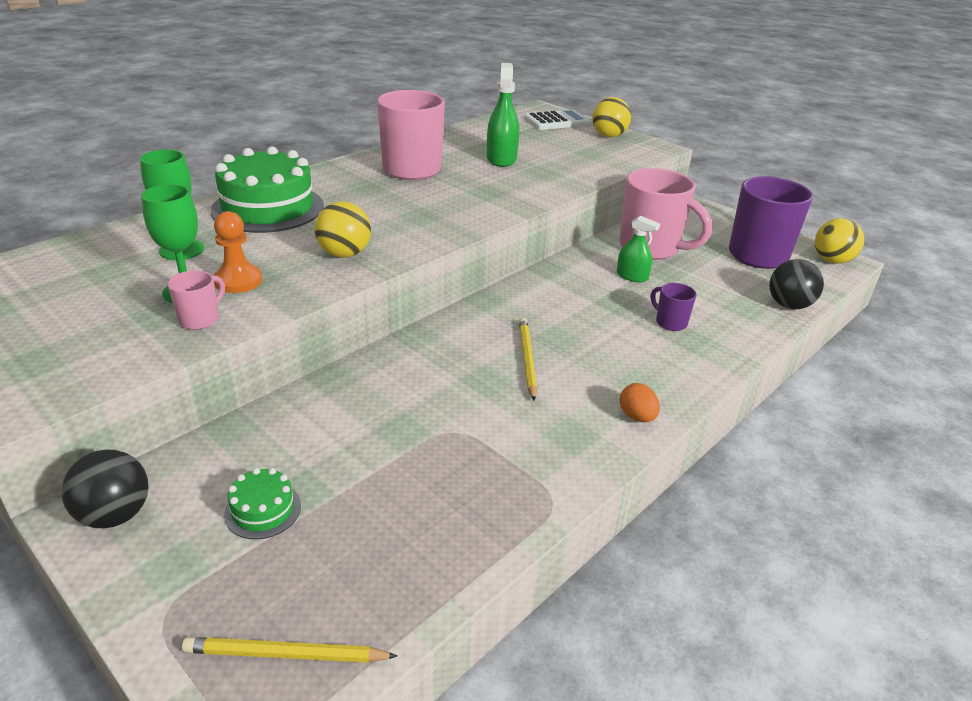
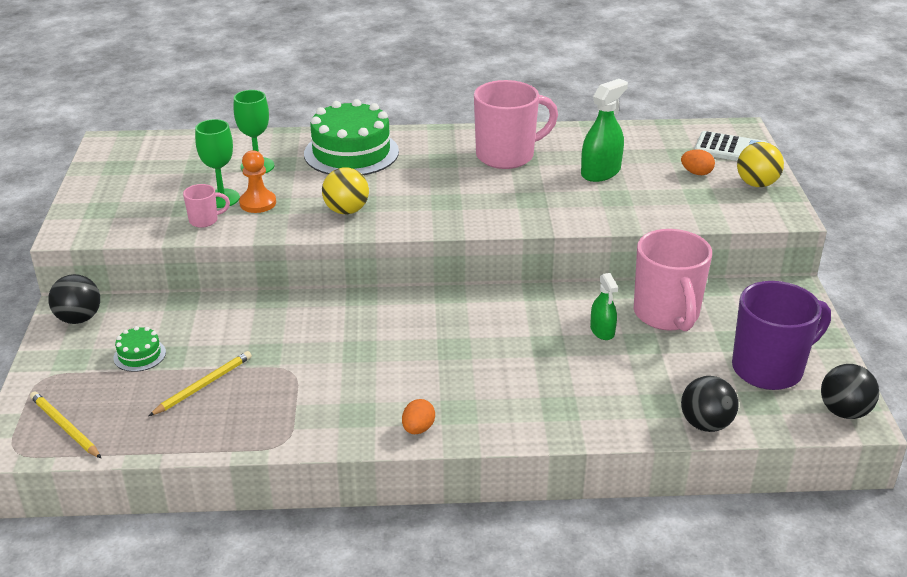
camera: 45 degrees right, 0 degrees up
yellow pencil [519,317,537,401] -> yellow pencil moved to [149,351,252,416]
purple mug [651,283,697,331] -> none
yellow ball [815,218,865,264] -> black ball [821,364,879,419]
none -> orange egg [681,149,715,175]

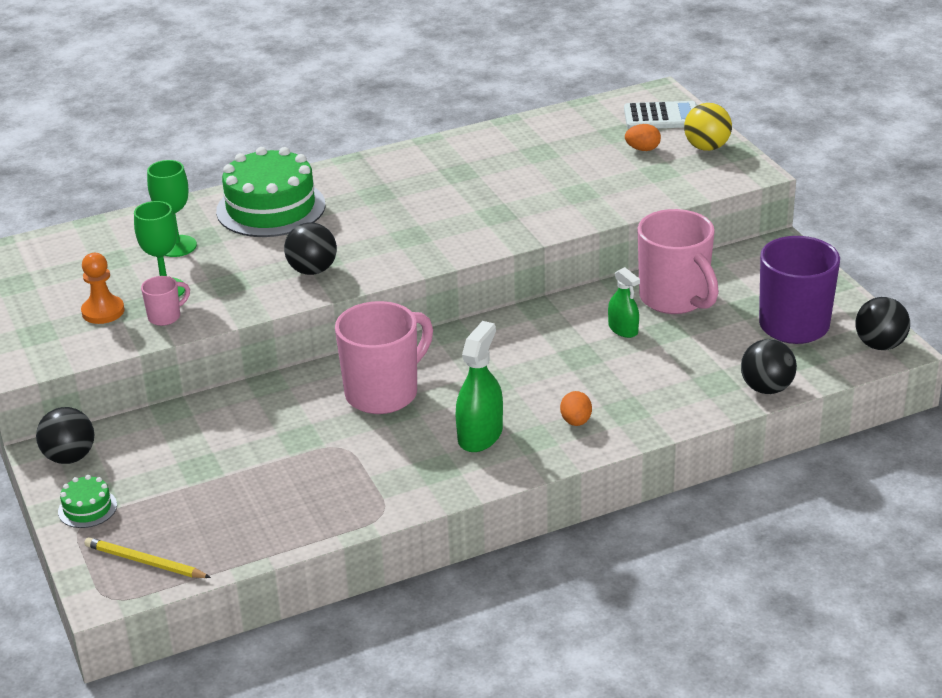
camera: 20 degrees left, 0 degrees up
green cake [113,326,166,372] -> green cake moved to [58,475,117,528]
yellow pencil [149,351,252,416] -> none
orange pawn [239,150,276,213] -> orange pawn moved to [81,253,125,324]
yellow ball [322,167,369,214] -> black ball [284,222,337,275]
orange egg [402,399,435,434] -> orange egg moved to [560,391,592,426]
pink mug [474,80,558,169] -> pink mug moved to [335,301,433,414]
green spray bottle [581,79,628,182] -> green spray bottle moved to [456,321,503,452]

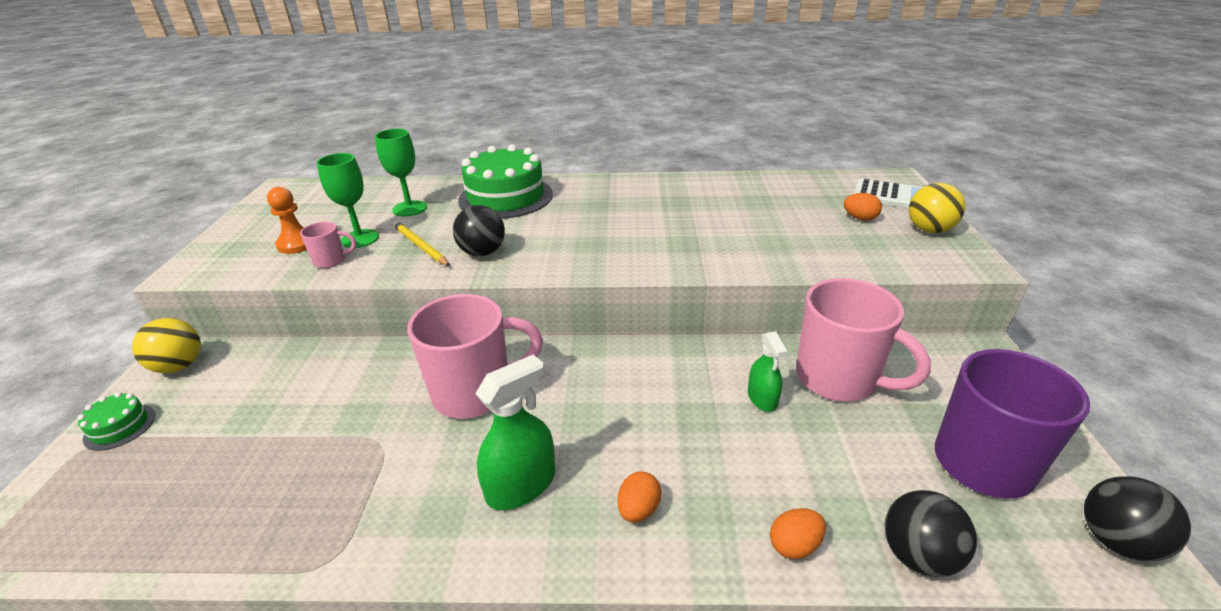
camera: 25 degrees right, 0 degrees up
black ball [36,407,94,464] -> yellow ball [132,318,201,373]
yellow pencil [84,537,211,578] -> yellow pencil moved to [393,221,450,266]
pink mug [637,209,719,314] -> pink mug turned 45 degrees counterclockwise [796,278,931,401]
none -> orange egg [770,508,826,559]

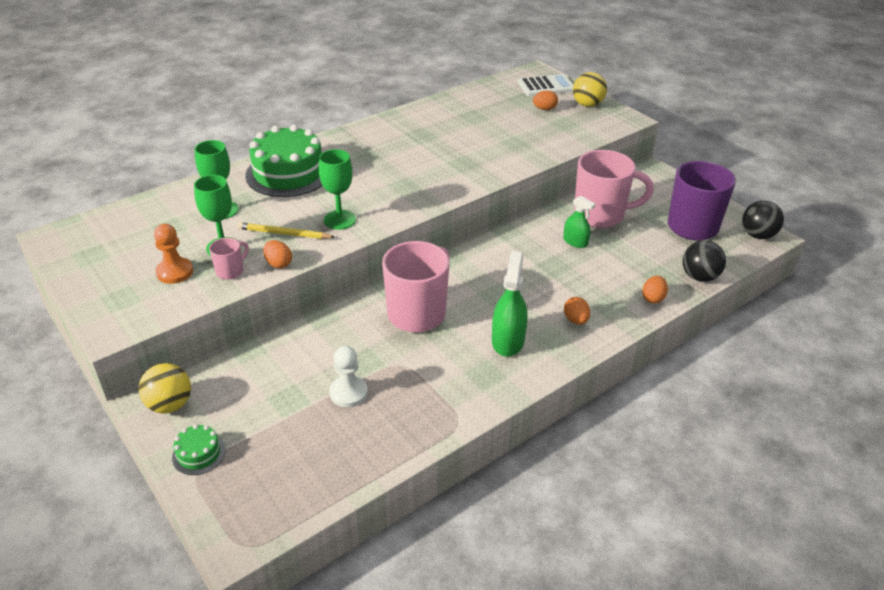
camera: 40 degrees left, 5 degrees up
black ball [453,205,505,256] -> green goblet [319,149,356,230]
none -> orange egg [263,240,292,268]
none -> white pawn [329,346,368,407]

